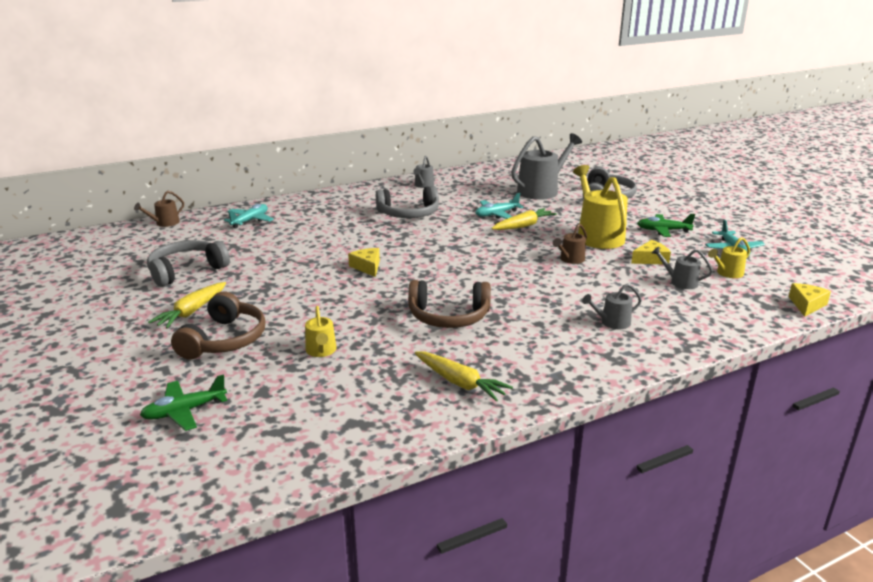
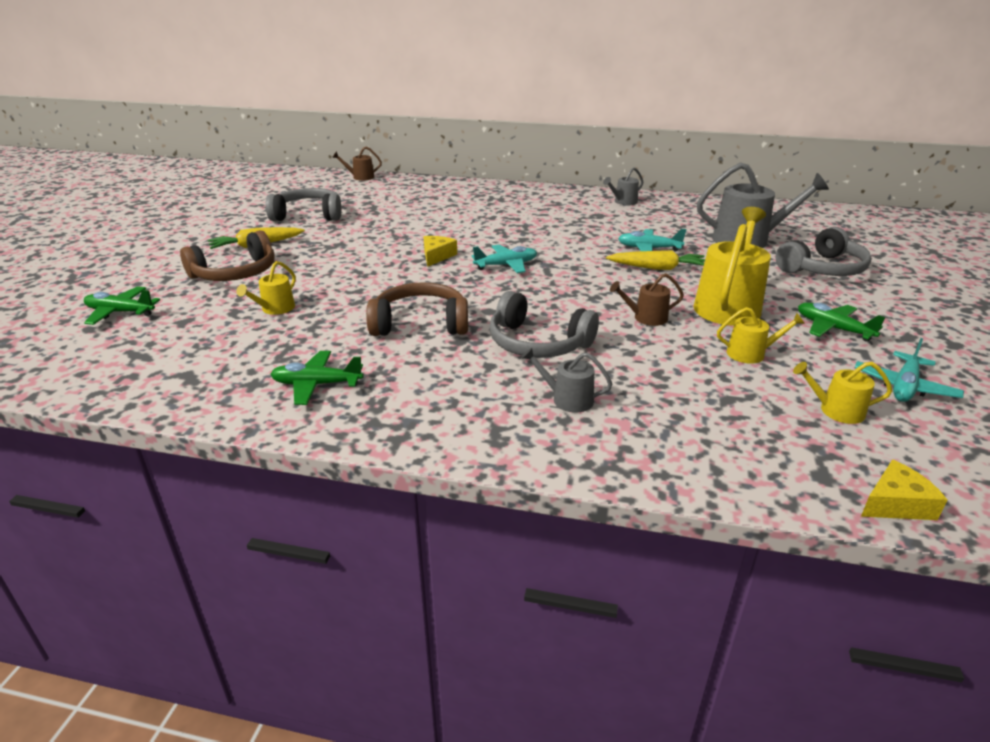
camera: 40 degrees right, 5 degrees up
turquoise plane [224,204,274,228] -> turquoise plane moved to [472,245,537,273]
grey headphones [376,186,439,218] -> grey headphones moved to [489,291,599,358]
brown headphones [408,280,491,328] -> brown headphones turned 135 degrees clockwise [366,282,468,336]
yellow carrot [415,352,513,402] -> green plane [270,351,364,405]
yellow cheese [631,240,671,264] -> yellow watering can [717,307,805,364]
grey watering can [652,247,713,289] -> none

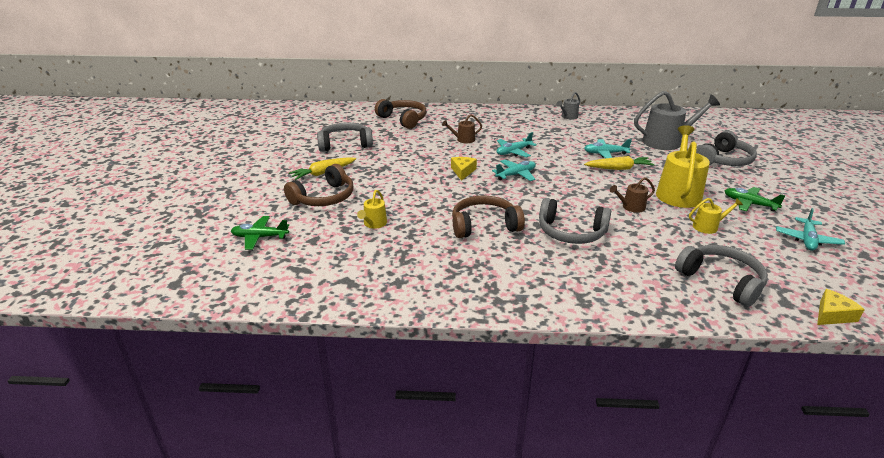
camera: 10 degrees left, 0 degrees up
green plane [270,351,364,405] -> none
brown watering can [332,147,382,181] -> brown watering can moved to [442,114,482,143]
grey watering can [522,347,612,413] -> none
yellow watering can [793,362,892,424] -> none
none -> brown headphones [375,99,427,129]
none -> turquoise plane [497,132,537,157]
none -> grey headphones [675,245,768,307]

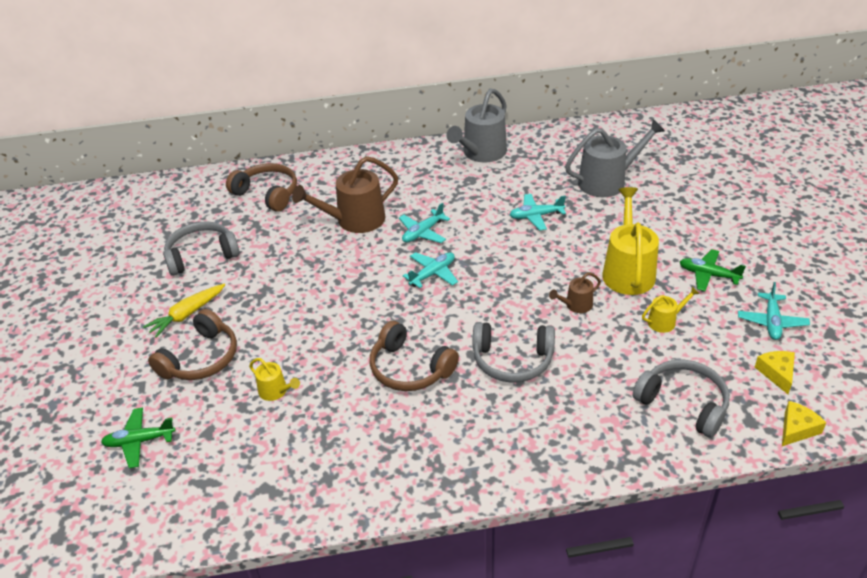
camera: 10 degrees left, 10 degrees up
yellow watering can [357,190,387,229] -> yellow watering can turned 60 degrees counterclockwise [249,358,300,401]
brown watering can [442,114,482,143] -> brown watering can [292,156,398,233], size x2.03
yellow cheese [451,157,477,181] -> yellow cheese moved to [755,351,795,394]
brown headphones [452,195,525,238] -> brown headphones turned 120 degrees counterclockwise [370,321,459,391]
grey watering can [556,92,580,119] -> grey watering can [446,88,507,162], size x2.03
yellow carrot [584,156,655,170] -> none
grey headphones [696,131,757,166] -> none

